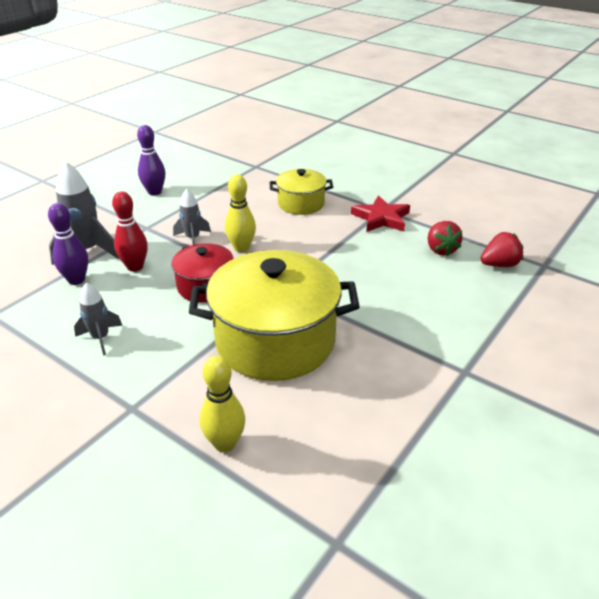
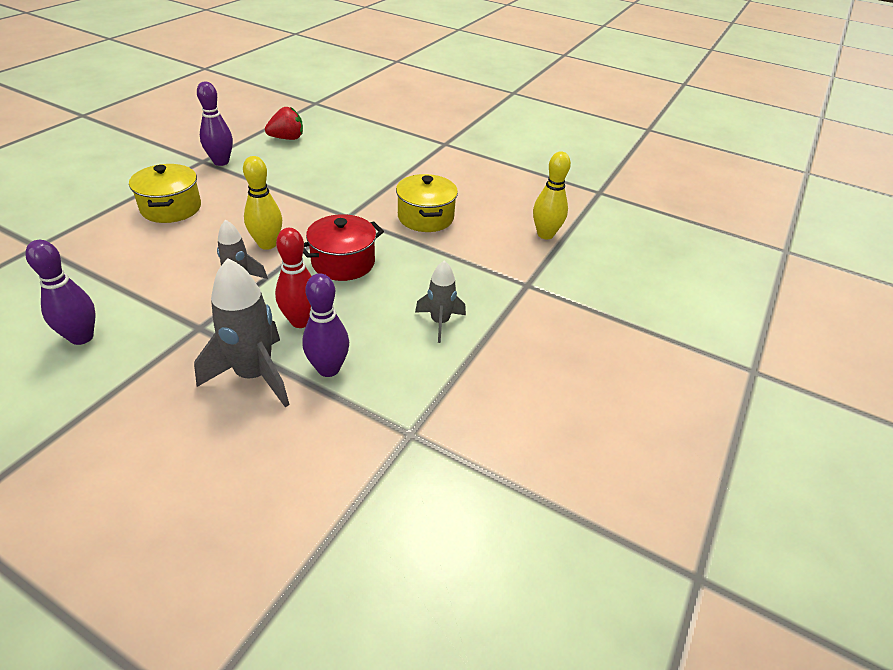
camera: 100 degrees left, 5 degrees up
yellow pot [189,250,360,381] -> yellow pot [396,174,458,232], size x0.53
red star [351,195,410,232] -> purple bowling pin [197,82,233,166]
red strawberry [480,232,523,267] -> none

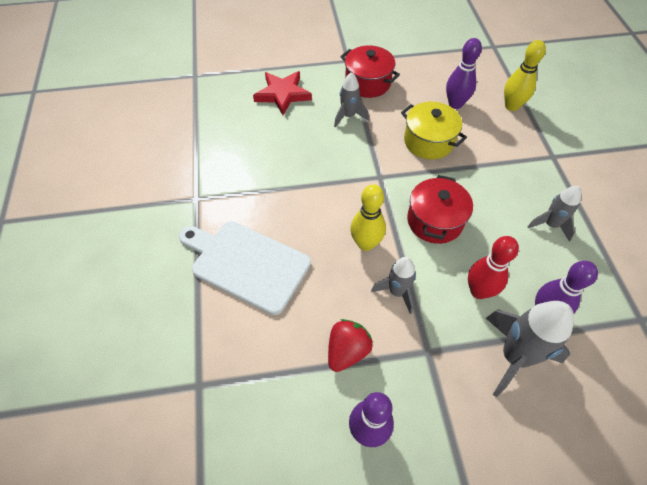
camera: 35 degrees left, 15 degrees up
yellow pot [129,164,201,223] -> white cutting board [179,221,311,315]
purple bowling pin [197,82,233,166] -> purple bowling pin moved to [446,38,482,109]
red strawberry [265,107,303,140] -> red strawberry moved to [328,319,373,372]
none -> red star [253,71,312,115]
none -> grey rocket [334,72,369,128]
none -> red pot [340,45,400,98]

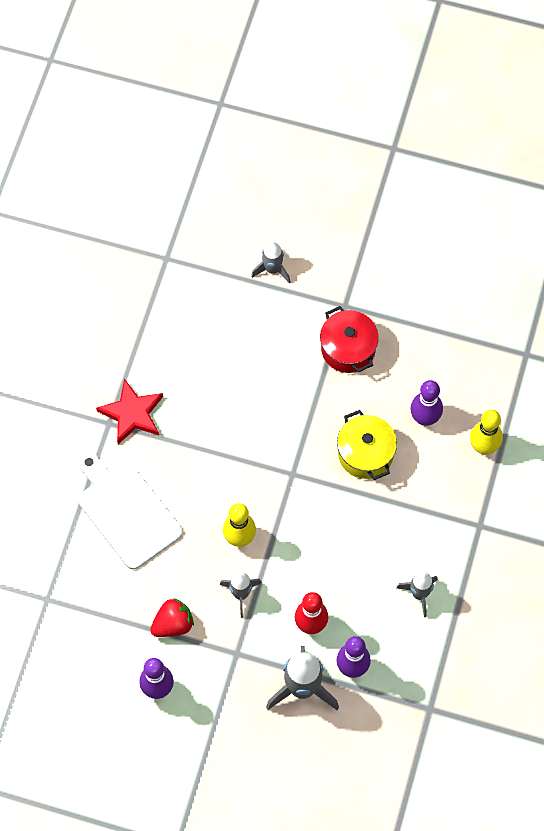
camera: 25 degrees right, 10 degrees up
red star [253,71,312,115] -> red star moved to [96,378,163,444]
grey rocket [334,72,369,128] -> grey rocket moved to [251,242,291,284]
red pot [407,175,473,244] -> none

